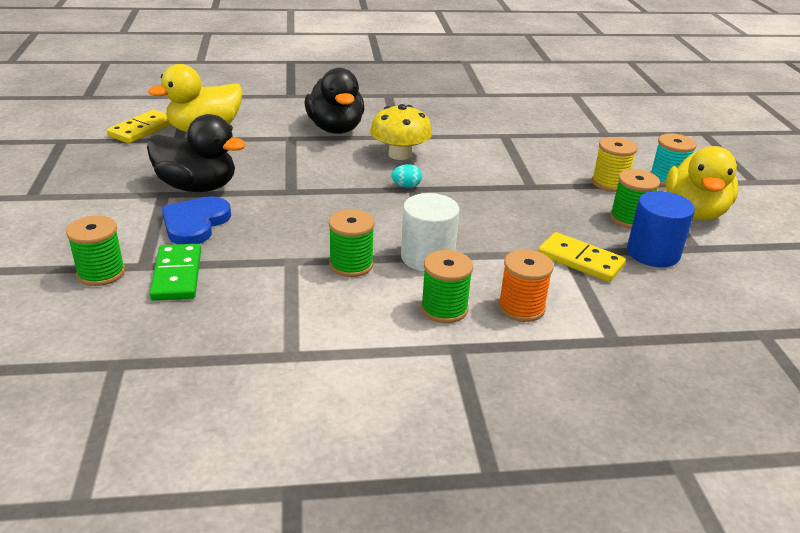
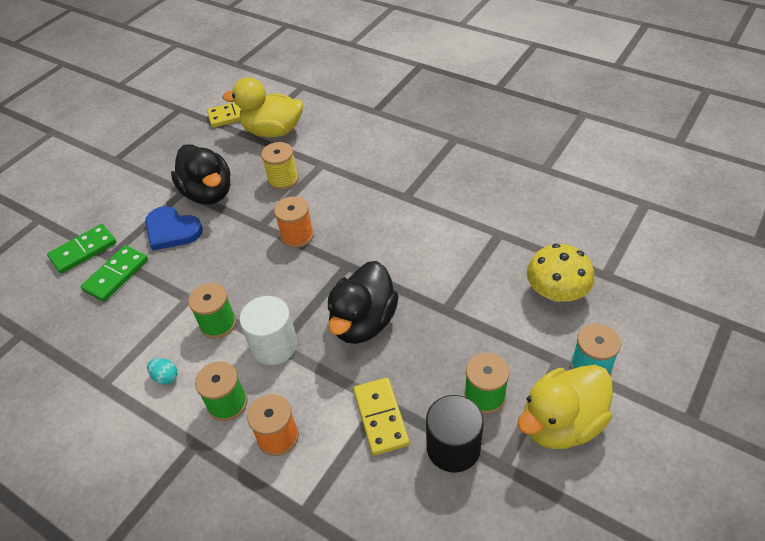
camera: 45 degrees right, 15 degrees up
green spool [66,215,125,286] -> green domino [47,224,116,274]
blue heart [162,196,231,244] -> blue heart turned 120 degrees counterclockwise [145,206,203,251]
black duck [304,68,364,134] -> black duck moved to [328,261,399,344]
yellow mushroom [370,104,432,160] -> yellow mushroom moved to [527,244,594,302]
turquoise egg [391,164,422,188] -> turquoise egg moved to [147,358,177,384]
yellow spool [592,137,637,192] -> yellow spool moved to [261,142,299,190]
blue cylinder [627,191,695,267] -> black cylinder [426,395,484,472]
none -> orange spool [274,196,314,248]

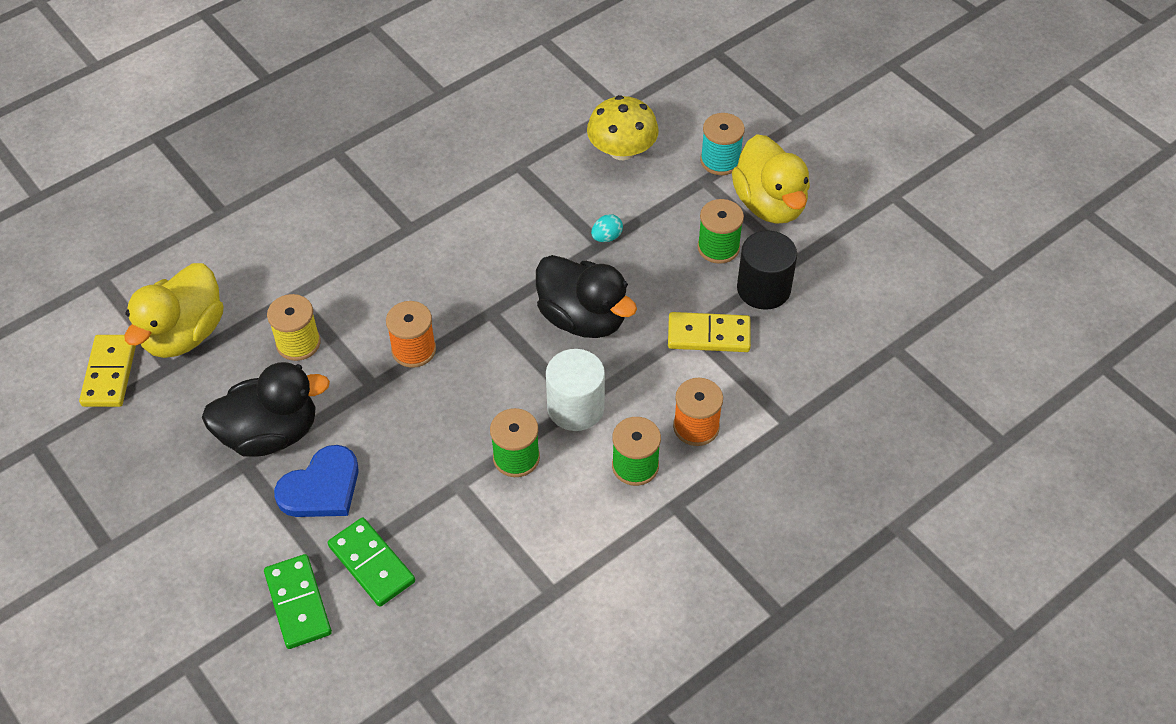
camera: 75 degrees left, 5 degrees up
turquoise egg [147,358,177,384] -> turquoise egg moved to [591,214,623,242]

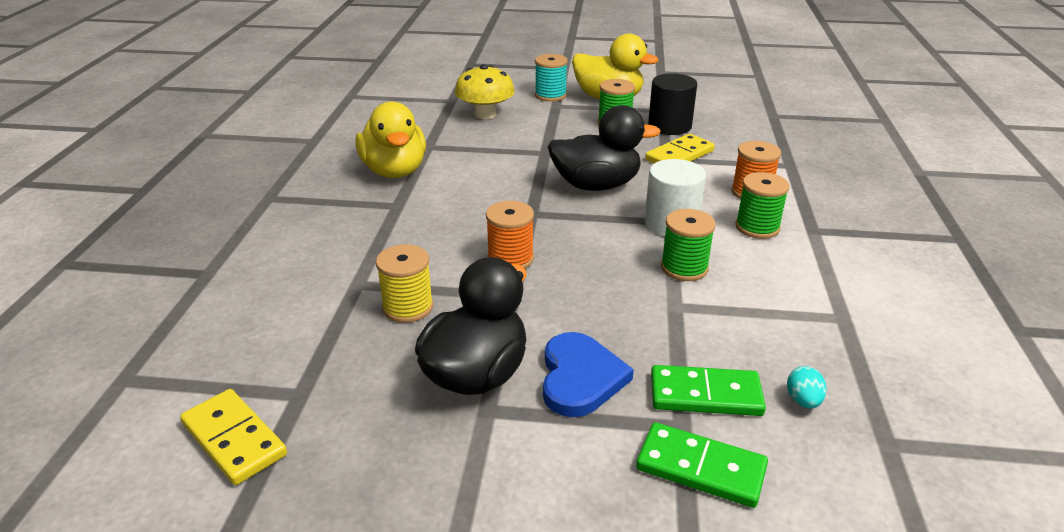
camera: 45 degrees left, 20 degrees down
yellow duck [125,263,224,358] -> yellow duck moved to [355,101,426,178]
turquoise egg [591,214,623,242] -> turquoise egg moved to [787,366,827,408]

